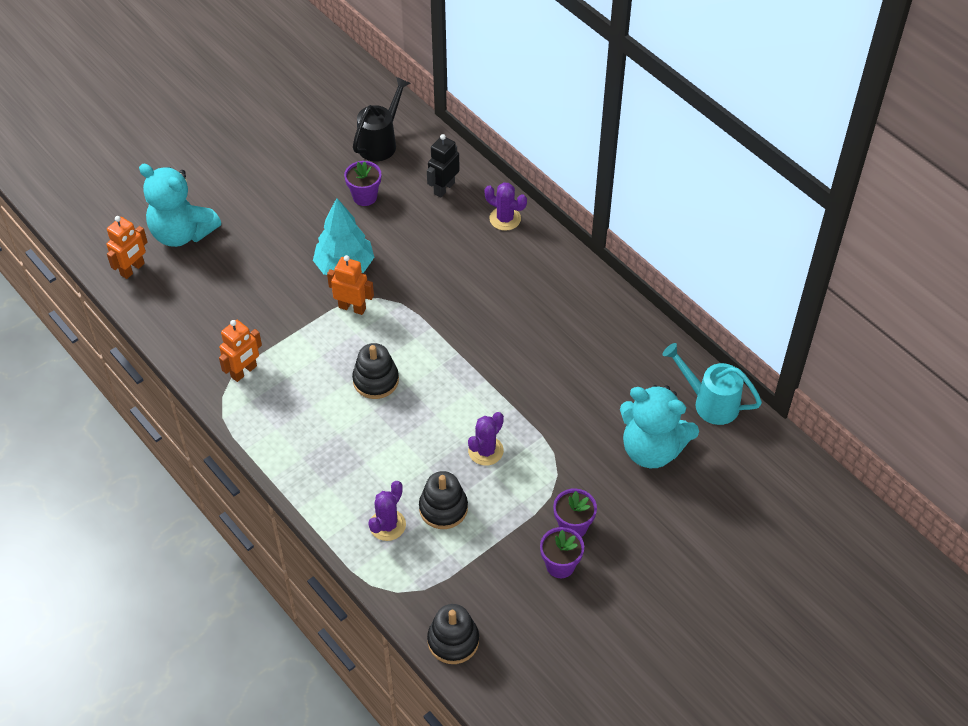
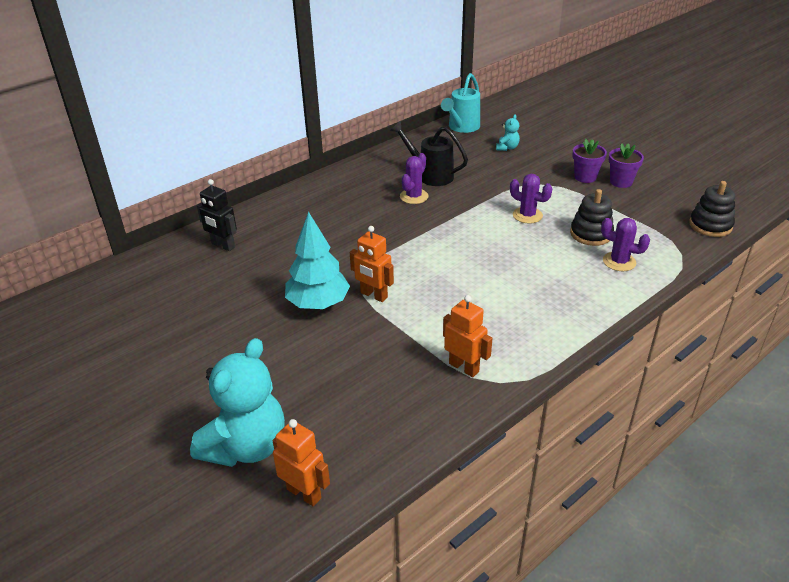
camera: 90 degrees left, 15 degrees down
orange robot [327,255,374,315] -> orange robot turned 75 degrees counterclockwise [350,226,394,302]
purple flower pot [344,161,381,206] -> none
black stacking toy [352,343,399,399] -> none
black watering can [353,77,410,161] -> black watering can moved to [390,121,468,186]
purple cactus [484,182,527,231] -> purple cactus moved to [400,153,428,204]
turquoise teddy bear [620,385,699,468] -> turquoise teddy bear [496,114,520,151], size x0.42

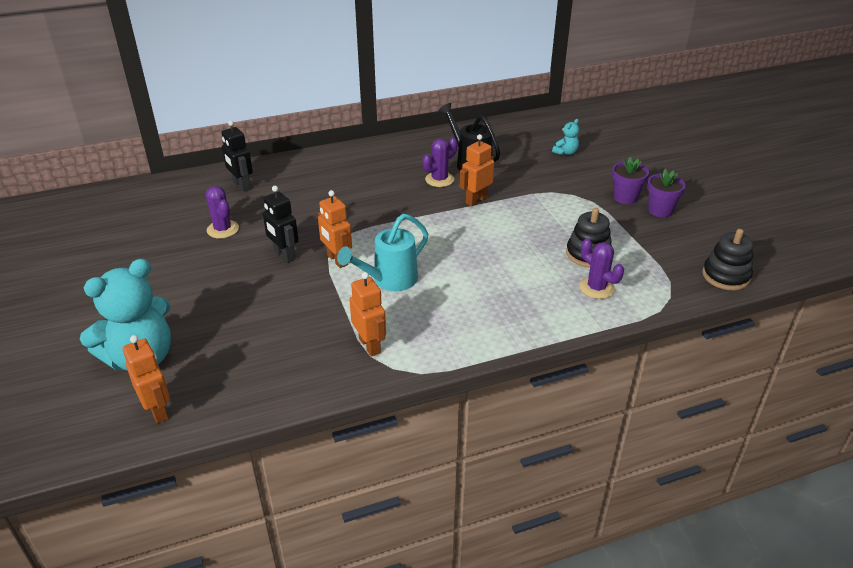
camera: 20 degrees right, 0 degrees up
turquoise tree [285,212,350,309] -> black robot [263,186,299,263]
turquoise watering can [441,73,480,133] -> turquoise watering can moved to [337,214,428,291]
purple cactus [510,174,552,224] -> purple cactus moved to [205,186,239,239]
none -> orange robot [460,134,494,206]

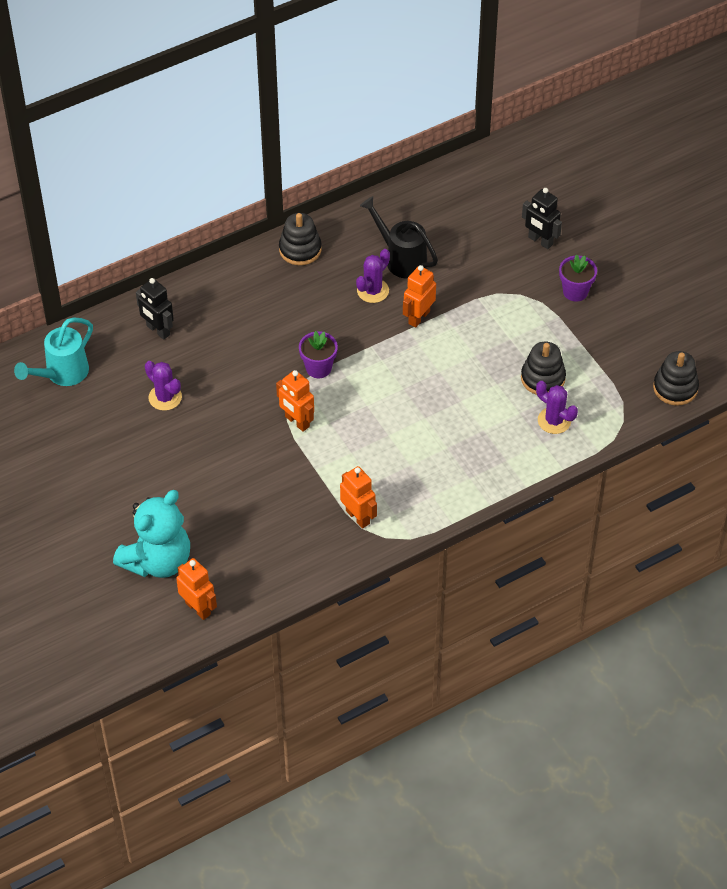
camera: 10 degrees left, 15 degrees up
black robot [263,186,299,263] -> black robot moved to [522,188,562,249]
turquoise watering can [337,214,428,291] -> turquoise watering can moved to [14,318,93,386]
turquoise teddy bear [552,119,579,155] -> none
purple flower pot [647,169,686,217] -> purple flower pot moved to [299,331,338,378]
none -> black stacking toy [279,213,322,265]

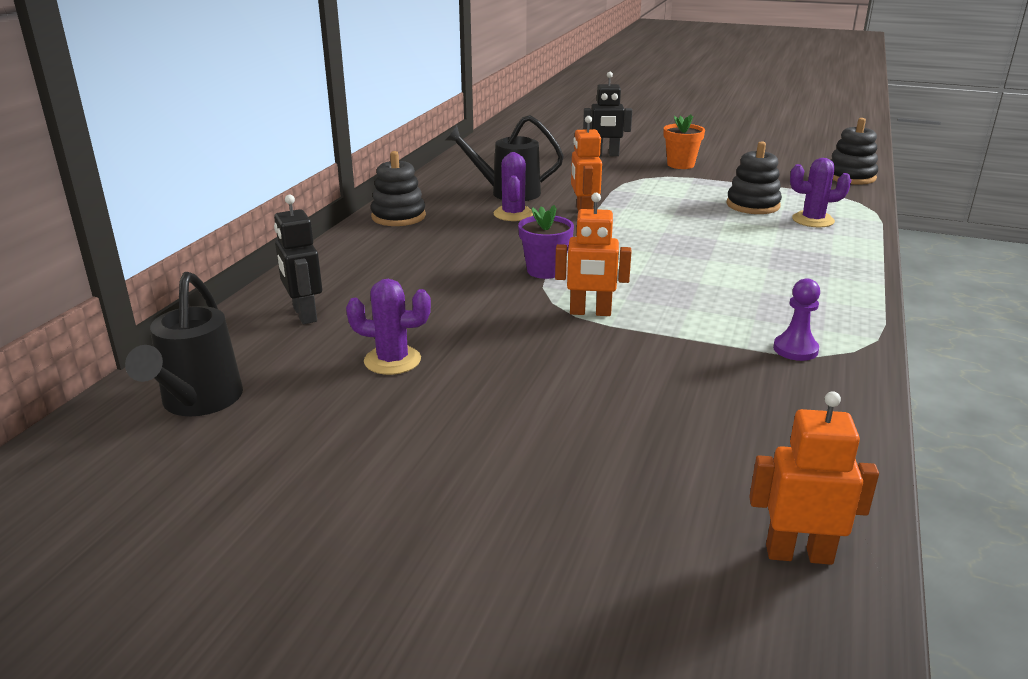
camera: 40 degrees left, 25 degrees down
turquoise watering can [14,318,93,386] -> black watering can [125,272,243,416]
turquoise teddy bear [113,490,190,578] -> none
black robot [136,278,174,340] -> black robot turned 60 degrees clockwise [274,194,322,324]
orange robot [340,466,377,529] -> purple pawn [773,278,820,361]
purple flower pot [559,254,597,302] -> orange flower pot [664,115,705,169]

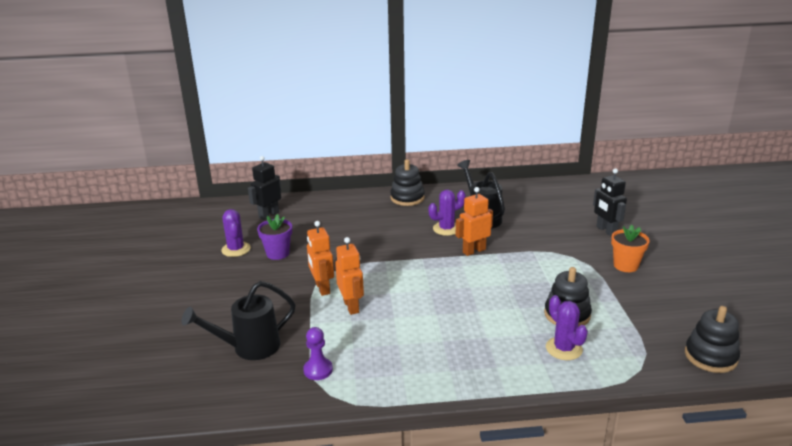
camera: 65 degrees right, 0 degrees up
black watering can [125,272,243,416] -> black watering can moved to [182,281,296,360]
purple flower pot [518,205,574,279] -> purple flower pot moved to [257,214,292,260]
orange robot [749,391,879,565] -> orange robot moved to [335,237,364,315]

